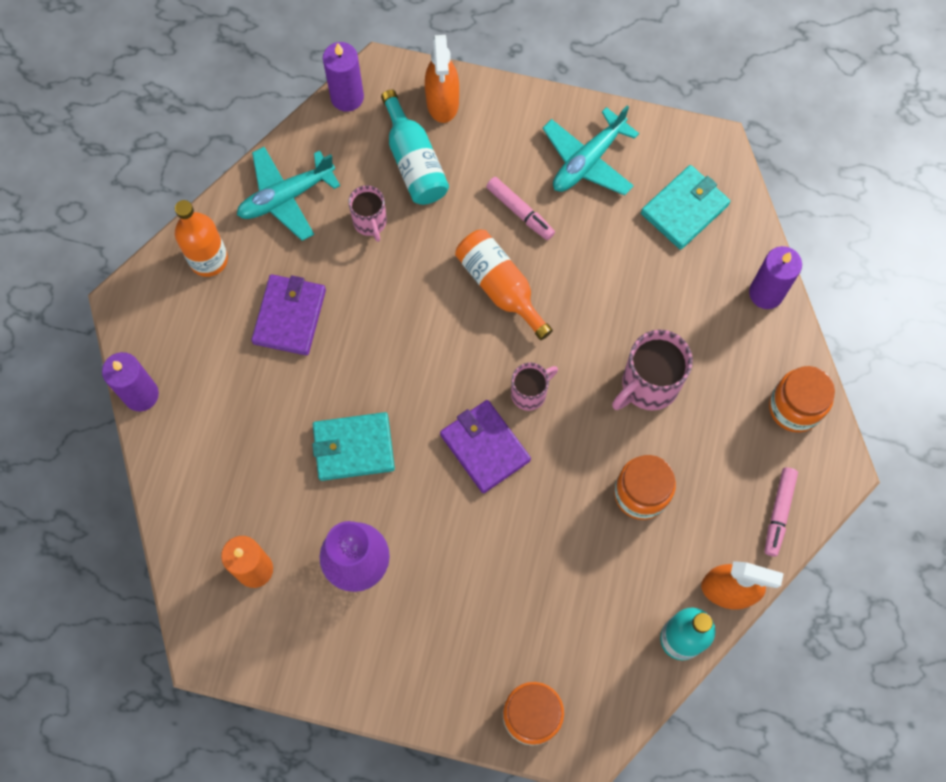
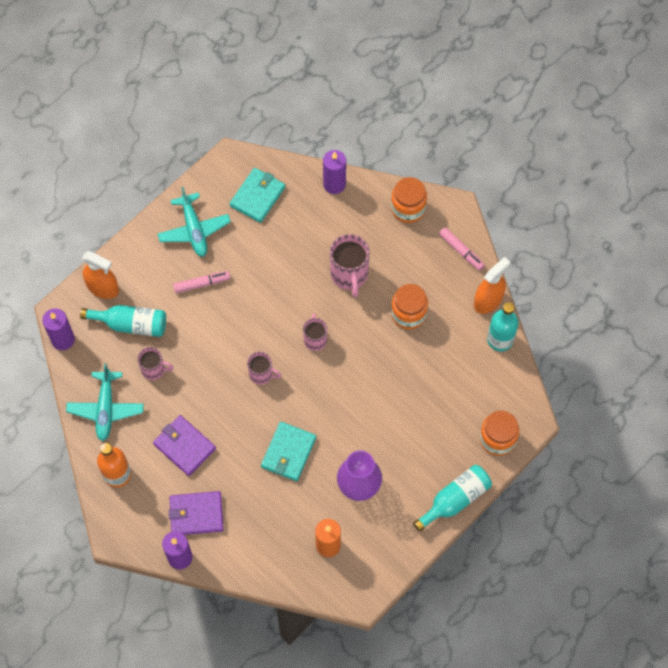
camera: 60 degrees left, 5 degrees down
purple wallet [440,400,531,493] -> purple wallet moved to [169,491,224,535]
orange bottle [455,230,553,340] -> none
turquoise wallet [641,165,730,250] -> turquoise wallet turned 45 degrees clockwise [230,168,285,223]
none -> pink mug [247,352,282,385]
none -> turquoise bottle [413,465,492,532]

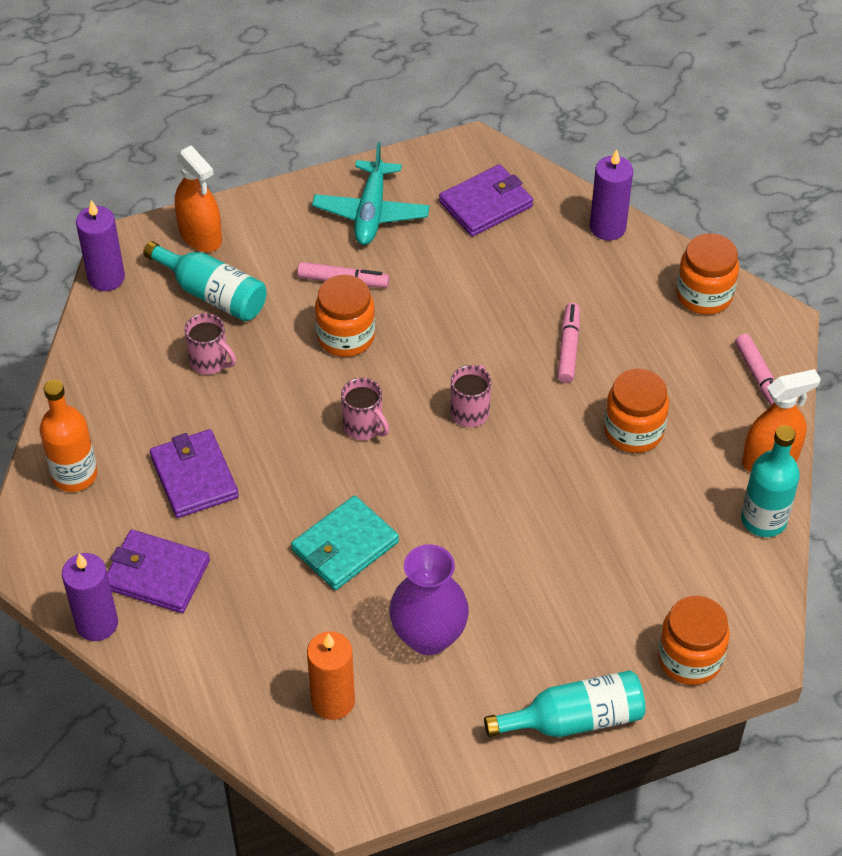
camera: 25 degrees right, 15 degrees down
turquoise plane [66,363,144,441] -> none
turquoise wallet [230,168,285,223] -> purple wallet [439,164,533,236]
pink mug [330,234,370,297] -> pink marker [557,303,580,383]
none -> orange jar [315,275,375,357]

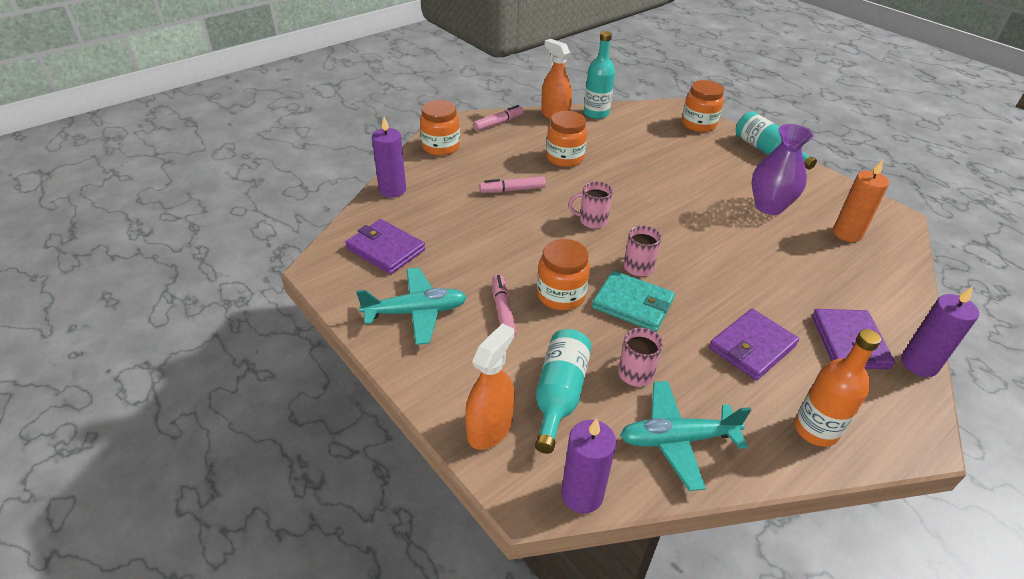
camera: 110 degrees left, 10 degrees down
turquoise wallet [291,495,399,590] -> turquoise wallet moved to [592,271,675,332]
none -> turquoise plane [620,381,751,491]

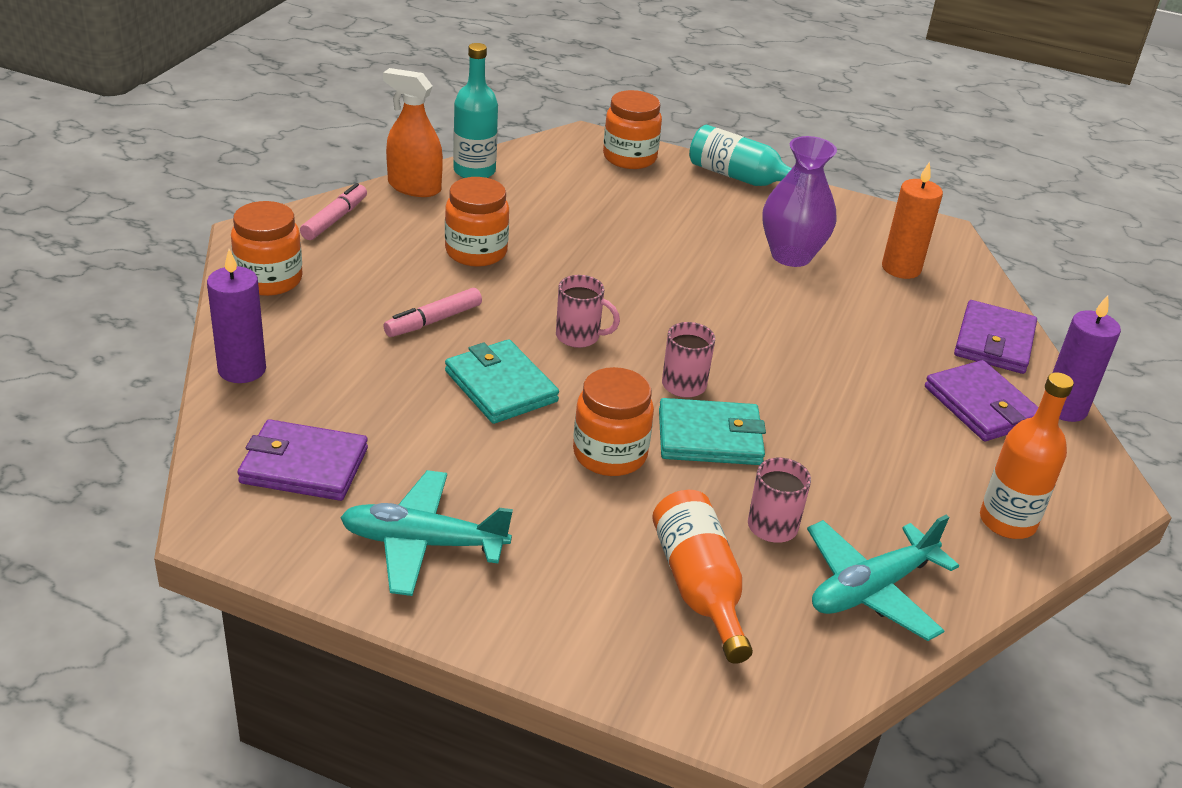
camera: 30 degrees left, 5 degrees down
turquoise plane [356,268,467,345] -> turquoise plane turned 135 degrees counterclockwise [340,470,513,596]
orange spray bottle [465,323,515,450] -> none
pink marker [492,274,517,337] -> none
turquoise bottle [535,329,592,454] -> orange bottle [652,490,753,664]
purple candle [561,418,616,513] -> none
pink mug [568,181,613,229] -> pink mug turned 135 degrees counterclockwise [556,275,620,348]
purple wallet [709,309,799,381] -> purple wallet moved to [954,300,1037,374]
none -> turquoise wallet [445,339,559,424]

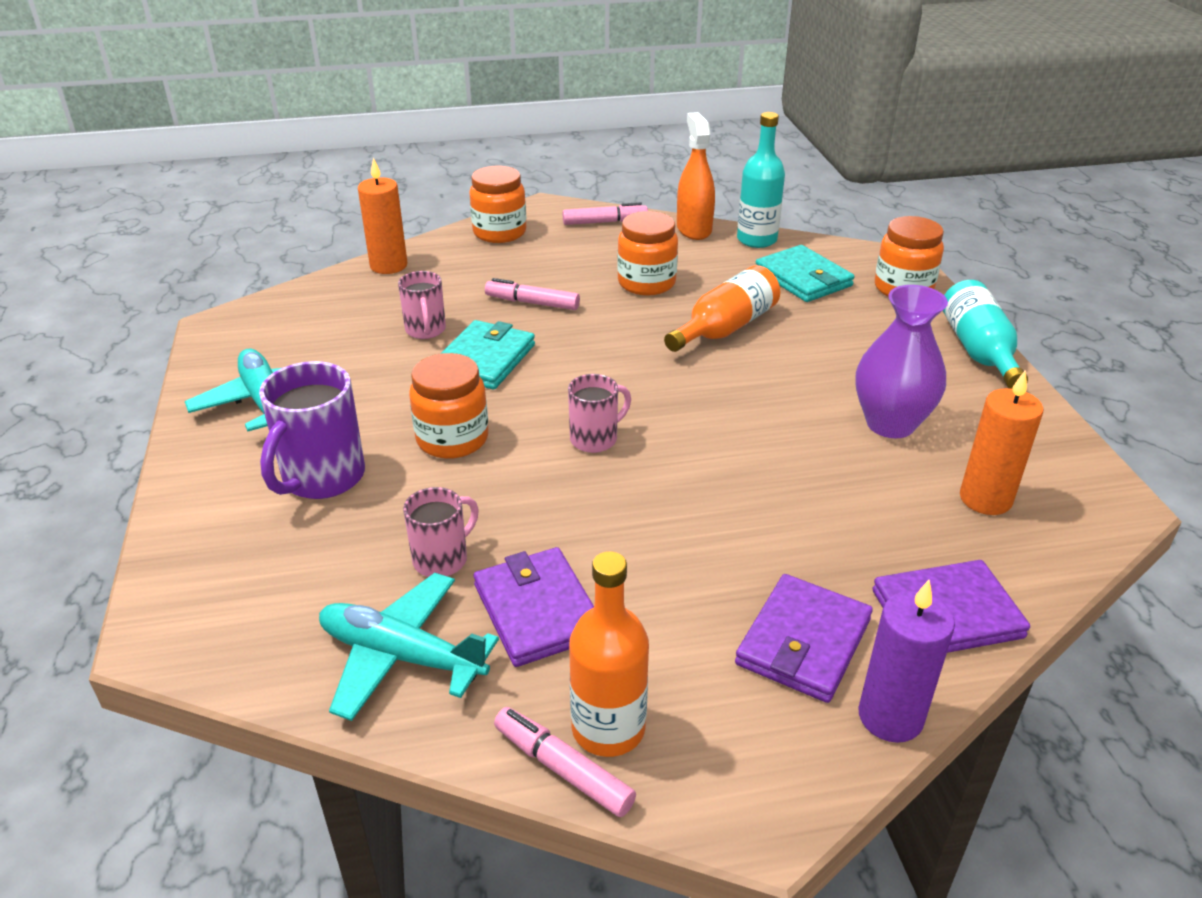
camera: 60 degrees right, 0 degrees up
purple candle [207,249,266,383] -> orange candle [358,158,407,274]
purple wallet [237,419,368,501] -> purple wallet moved to [473,547,594,667]
pink mug [556,275,620,348] -> pink mug moved to [398,271,446,339]
orange bottle [652,490,753,664] -> orange bottle moved to [664,265,780,352]
turquoise wallet [659,398,766,465] -> turquoise wallet moved to [756,245,855,302]
none -> purple mug [259,361,365,499]
none -> pink marker [494,707,636,817]

